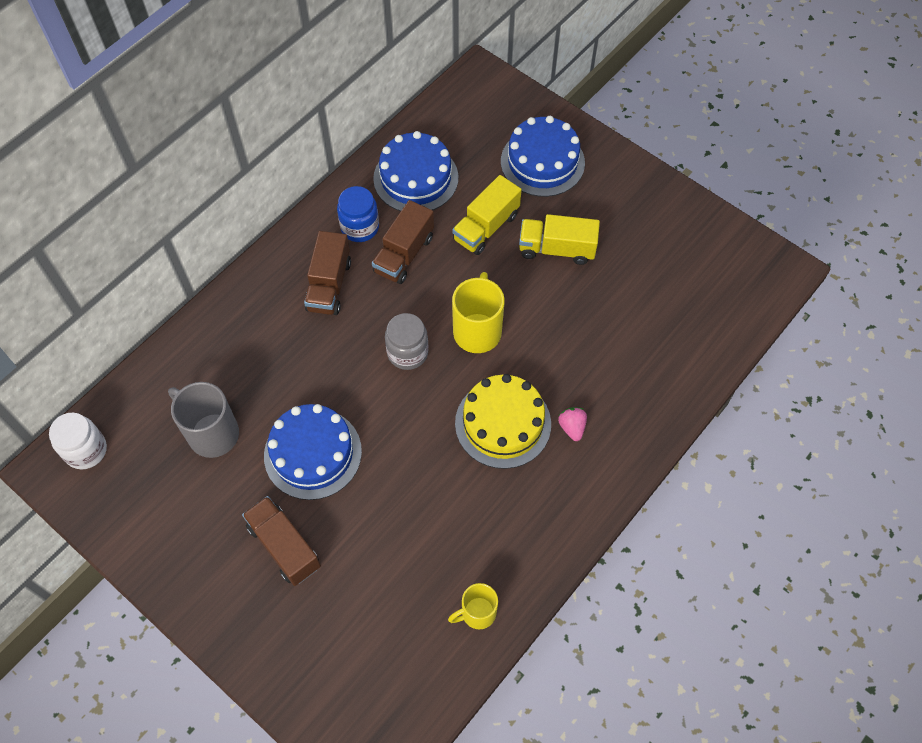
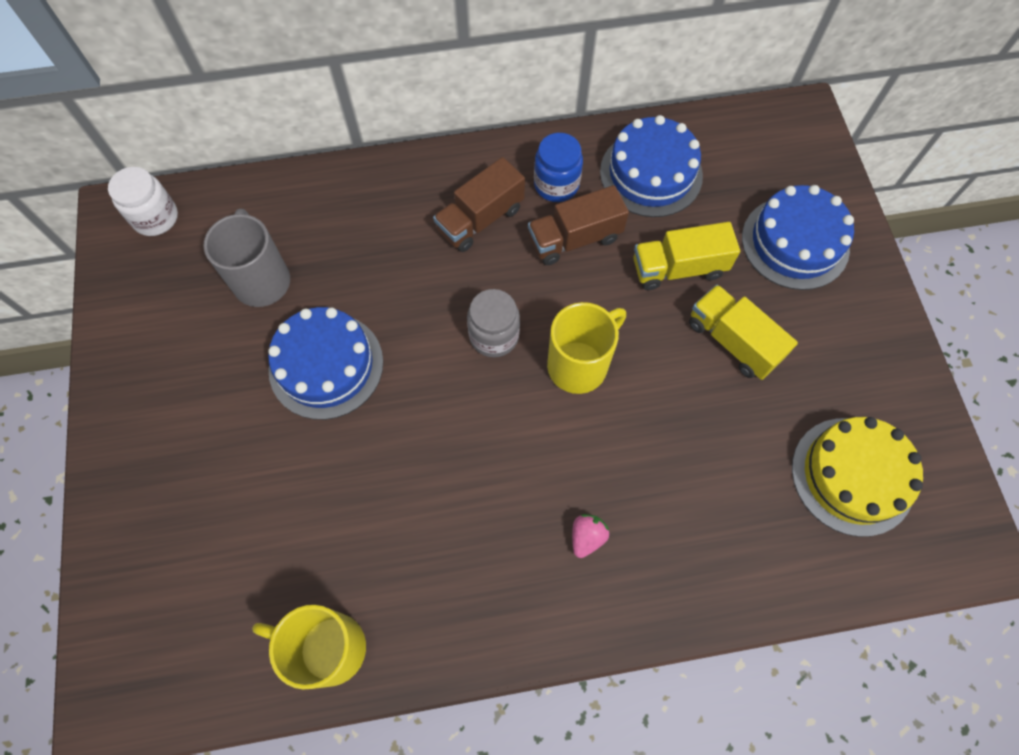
camera: 40 degrees right, 5 degrees up
brown truck [242,496,321,586] -> none
yellow mug [448,583,498,629] -> yellow mug [252,605,366,689], size x1.61
yellow cake [455,374,551,469] -> yellow cake moved to [792,417,923,537]

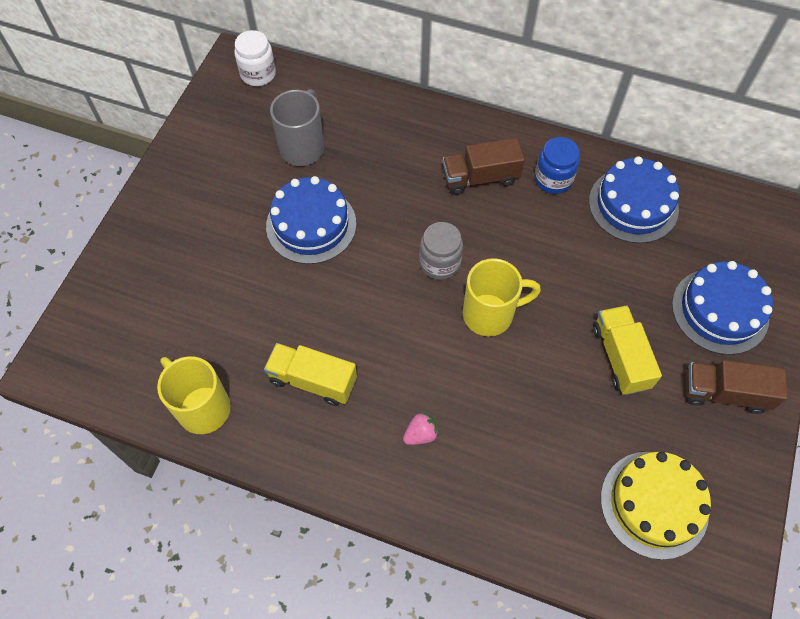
camera: 30 degrees right, 5 degrees down
brown truck [528,185,629,265] -> brown truck moved to [685,360,788,414]
yellow truck [633,222,740,290] -> yellow truck moved to [264,343,357,406]

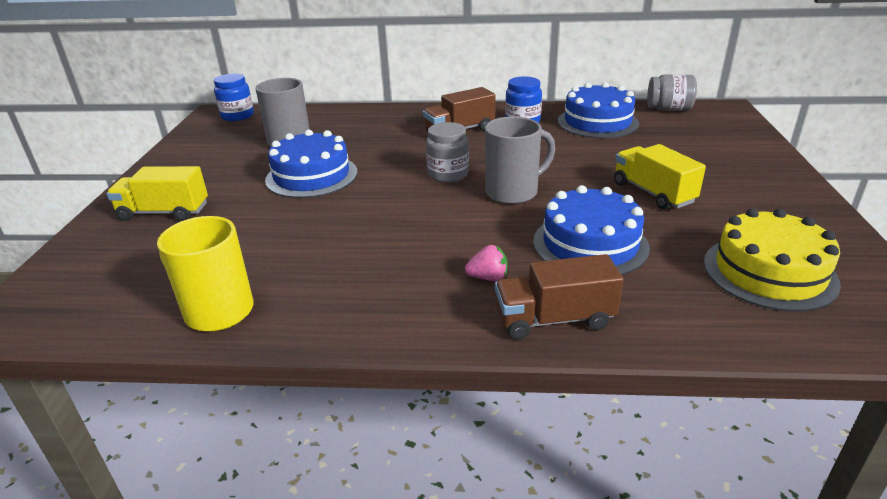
camera: 15 degrees left, 30 degrees down
white jar [234,30,276,86] -> blue jar [214,74,254,121]
yellow truck [264,343,357,406] -> yellow truck moved to [106,166,208,221]
pink strawberry [403,412,439,445] -> pink strawberry turned 45 degrees clockwise [465,245,508,281]
yellow mug [463,258,541,337] -> grey mug [485,116,555,204]
blue cake [672,261,773,355] -> blue cake moved to [533,185,650,275]
brown truck [685,360,788,414] -> brown truck moved to [495,254,624,340]
none -> grey jar [647,74,697,111]

